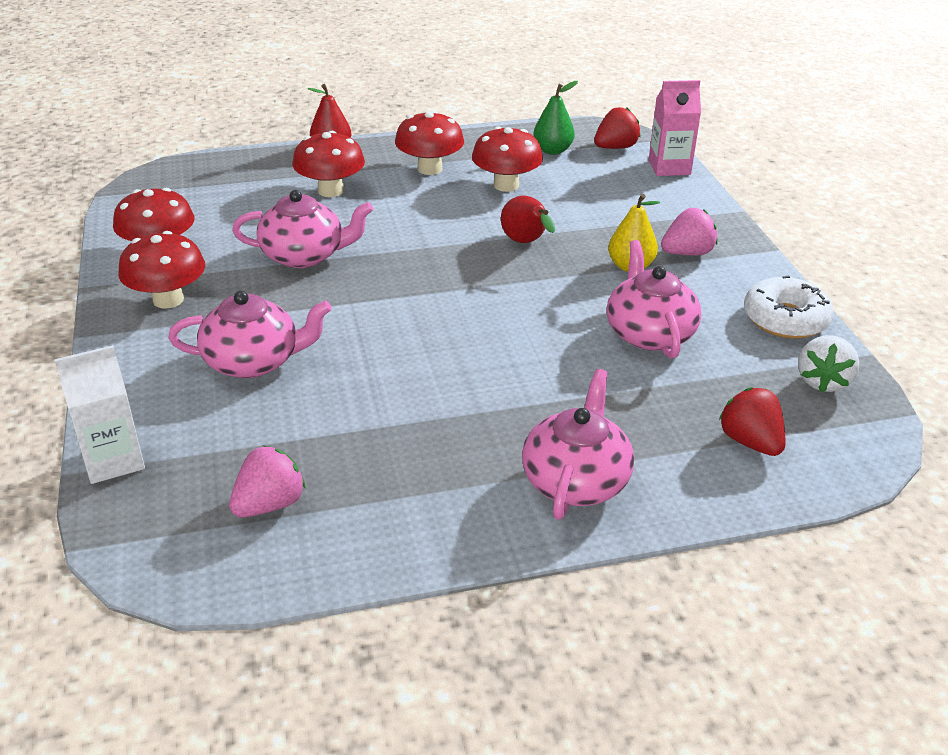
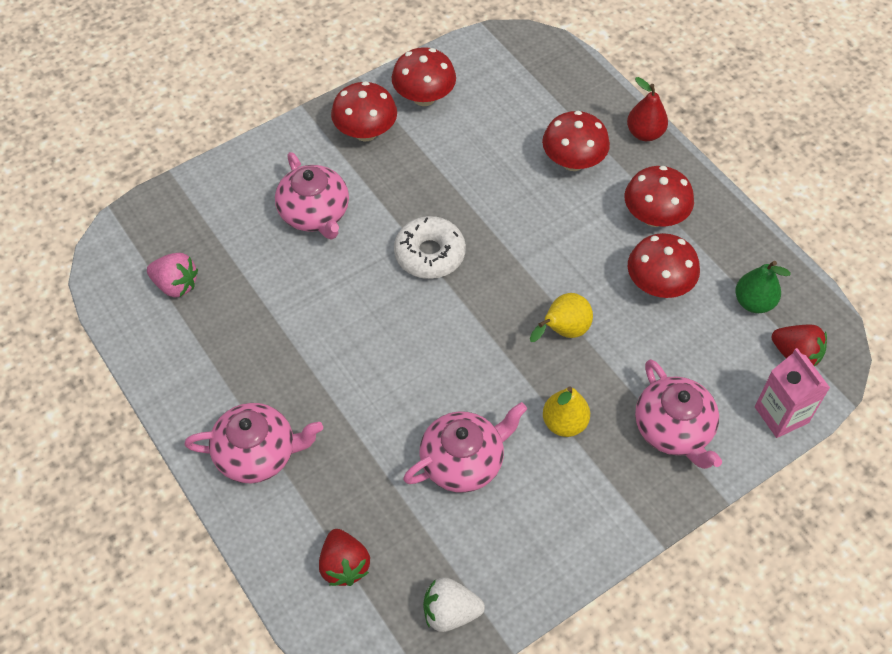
camera: 70 degrees right, 20 degrees up
white carton [54,345,145,484] -> none
pink teapot [232,190,373,268] -> pink teapot moved to [635,359,722,469]
red pear [501,196,555,243] -> yellow pear [530,293,593,342]
pink strawberry [661,208,718,256] -> none
red strawberry [719,387,785,456] -> red strawberry turned 120 degrees clockwise [319,529,370,586]
white donut [744,276,834,339] -> white donut moved to [394,216,466,279]

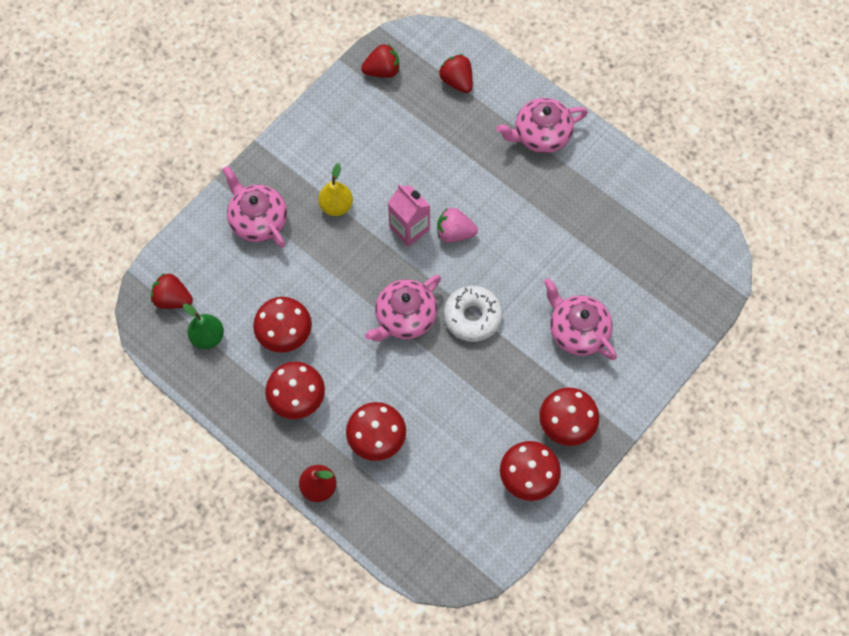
camera: 165 degrees right, 10 degrees up
pink strawberry [147,253,198,298] -> pink strawberry moved to [437,208,478,243]
pink teapot [403,402,527,493] -> pink teapot moved to [365,275,441,342]
white strawberry [423,577,485,632] -> red strawberry [361,44,400,78]
yellow pear [530,293,593,342] -> none
pink carton [755,348,830,438] -> pink carton moved to [388,184,430,247]

